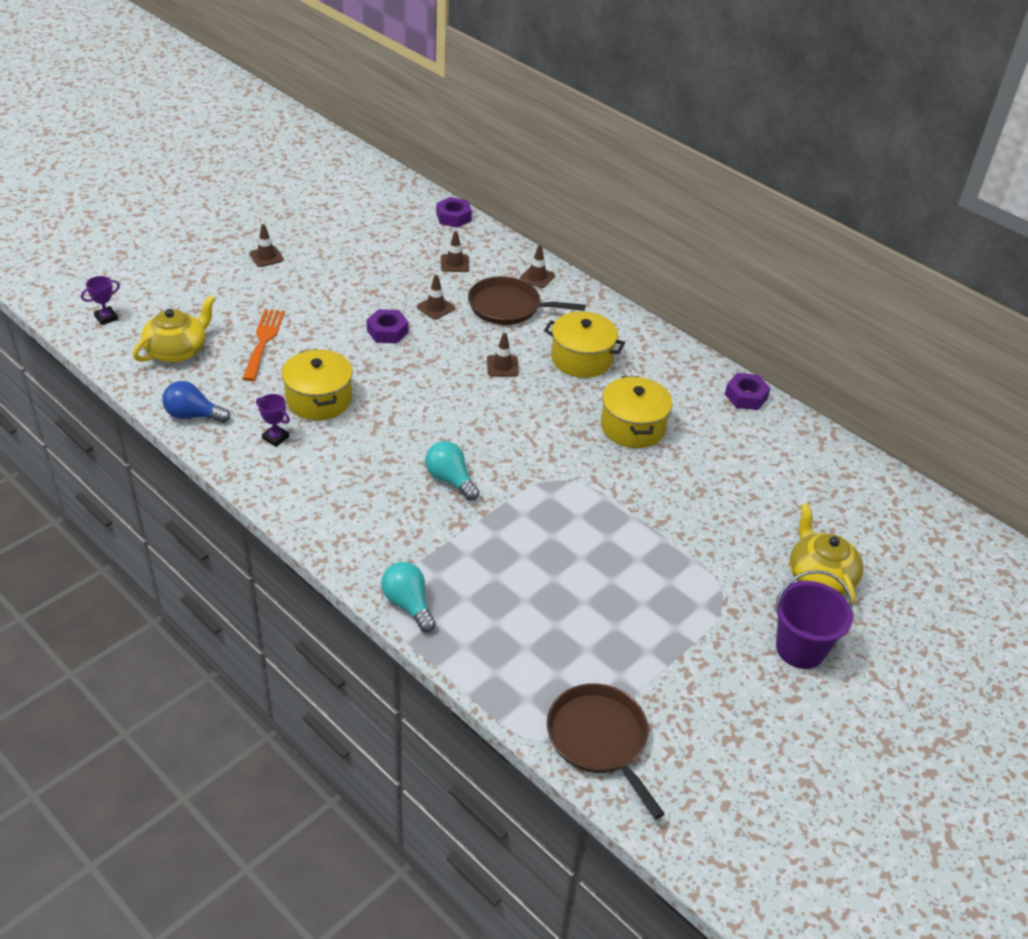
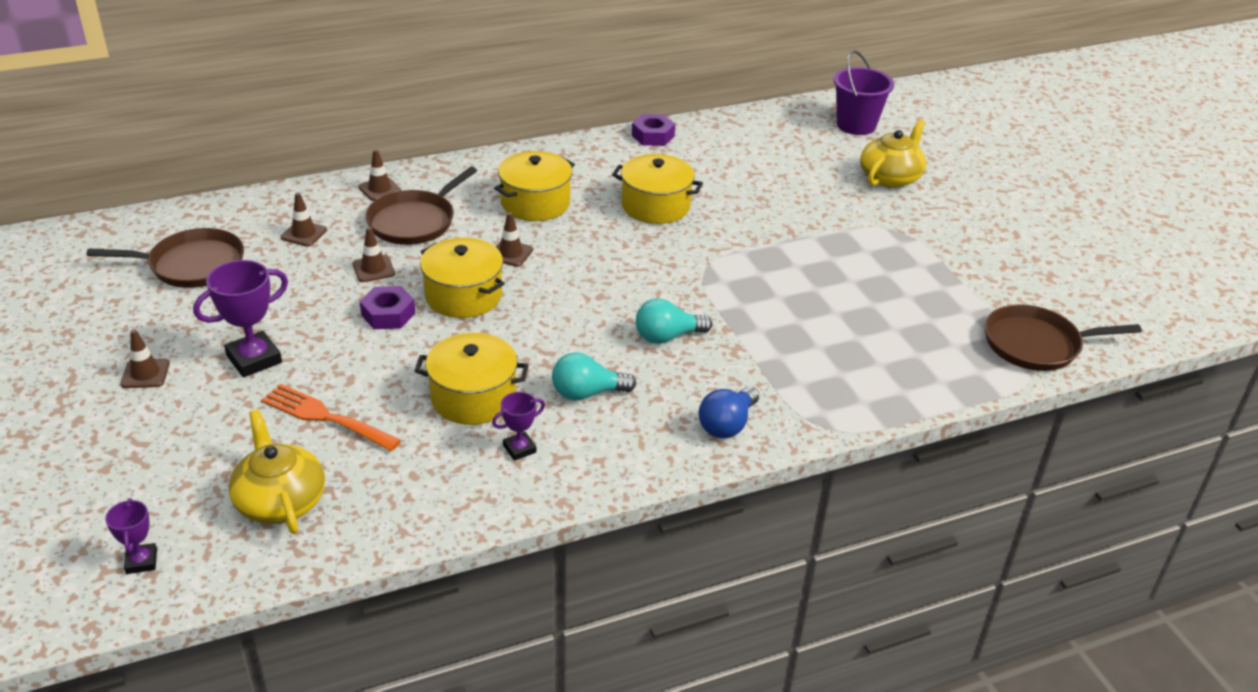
camera: 65 degrees left, 5 degrees down
blue light bulb [162,381,230,423] -> blue light bulb moved to [698,386,759,438]
turquoise light bulb [381,562,436,632] -> turquoise light bulb moved to [552,352,636,401]
purple nut [436,197,472,228] -> none
purple bucket [774,570,853,669] -> purple bucket moved to [833,50,894,135]
yellow teapot [789,503,864,605] -> yellow teapot turned 120 degrees clockwise [860,119,926,188]
none -> brown pan [86,228,244,288]
none -> purple trophy [193,260,288,377]
none -> yellow pot [420,238,505,318]

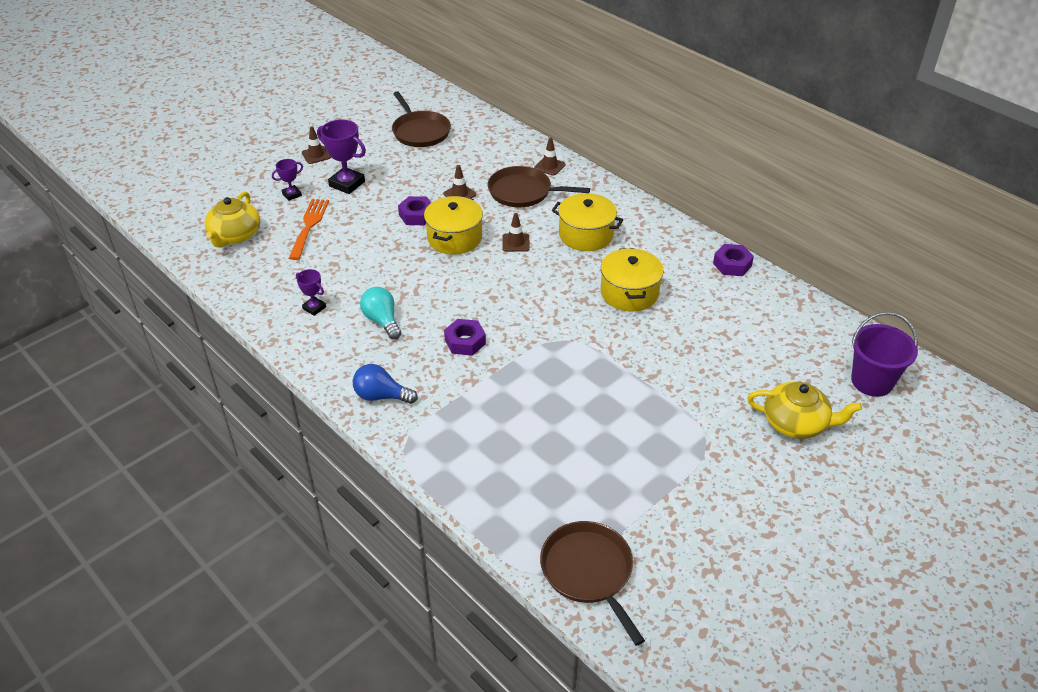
camera: 70 degrees right, 5 degrees up
purple trophy [105,498,157,574] -> purple trophy moved to [272,159,303,201]
yellow teapot [229,410,325,534] -> yellow teapot turned 150 degrees clockwise [205,192,260,248]
brown traffic cone [281,192,327,247] -> none
yellow pot [415,333,529,425] -> none
turquoise light bulb [636,299,712,344] -> purple nut [444,319,486,356]

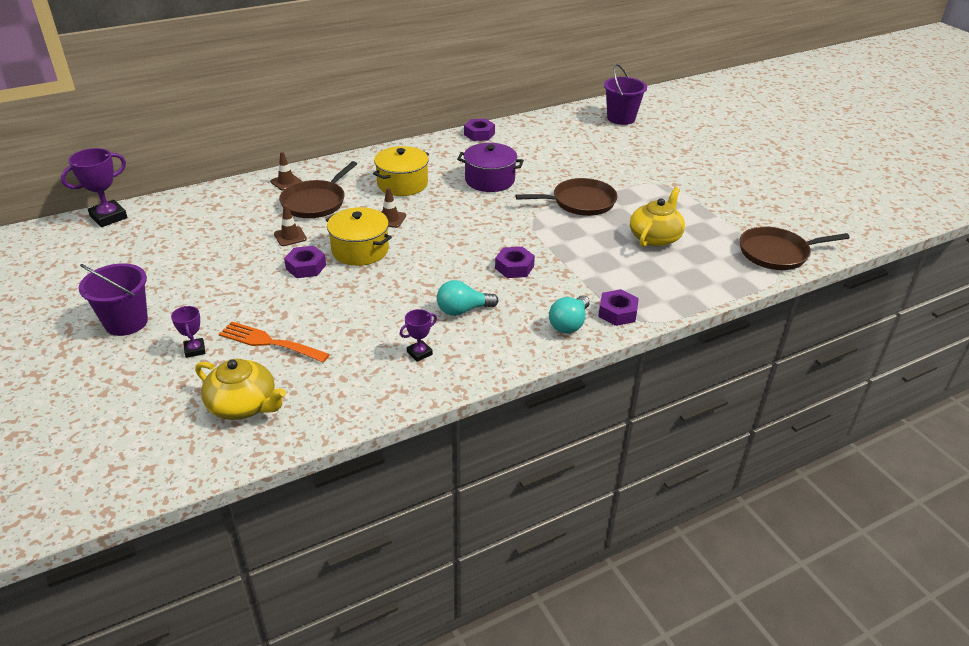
camera: 75 degrees left, 5 degrees down
brown traffic cone [302,126,331,164] -> purple bucket [79,263,148,336]
purple trophy [317,120,366,194] -> purple trophy moved to [61,148,128,227]
blue light bulb [353,364,418,404] -> turquoise light bulb [549,296,590,333]
brown pan [392,92,451,147] -> brown pan moved to [515,178,618,216]
yellow pot [601,248,664,312] -> purple pot [457,143,524,192]
yellow teapot [747,381,862,439] -> yellow teapot moved to [630,187,685,247]
none -> purple nut [598,289,639,326]

